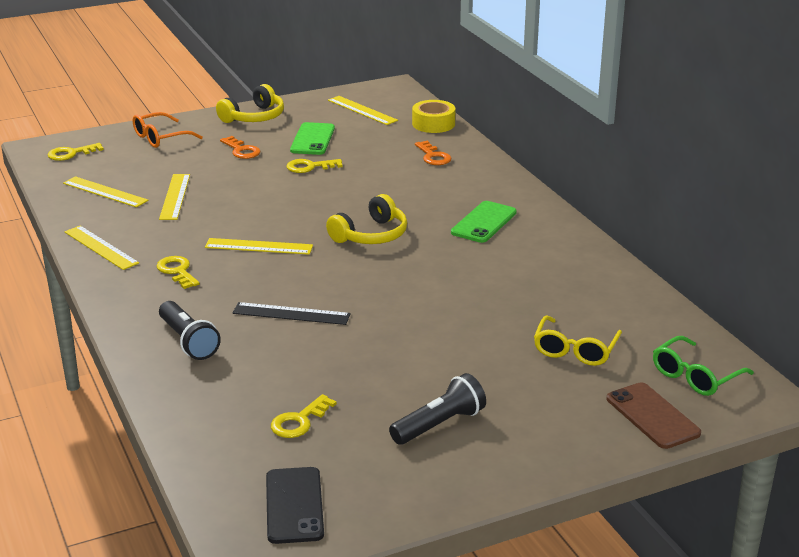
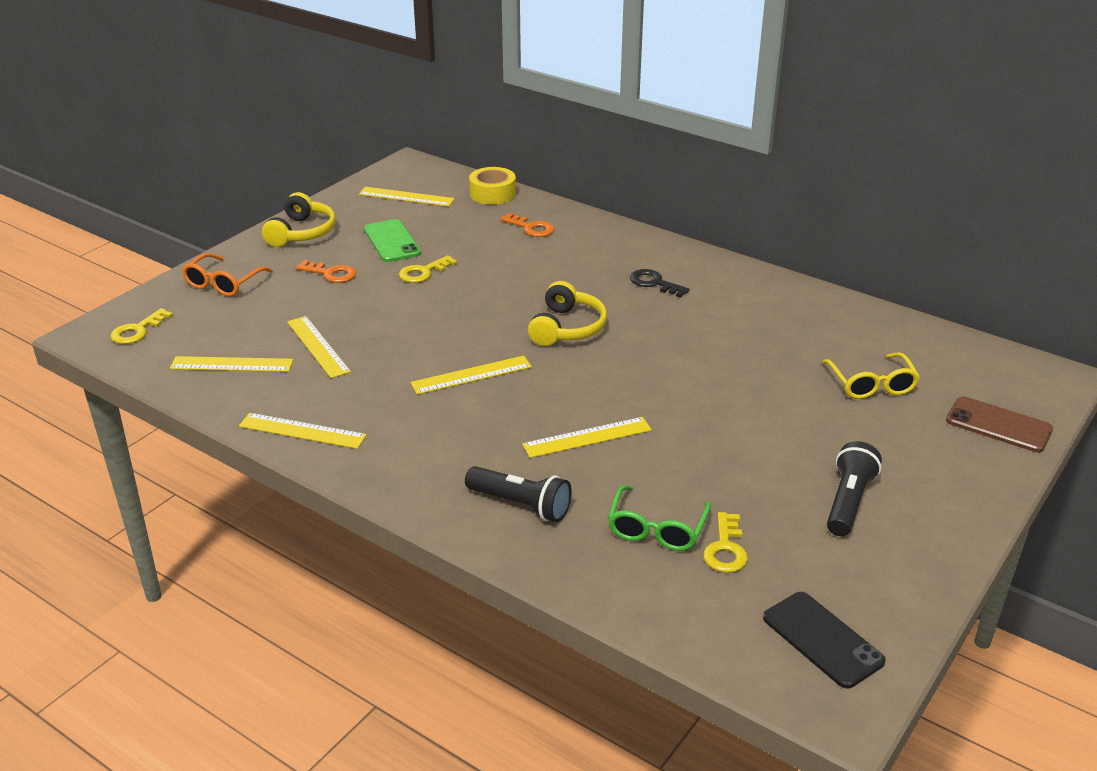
camera: 30 degrees left, 5 degrees up
yellow key [156,256,200,289] -> none
black ruler [233,302,351,325] -> yellow ruler [522,417,652,458]
green phone [451,201,517,243] -> black key [630,269,690,298]
green glasses [653,336,754,396] -> green glasses moved to [608,485,711,551]

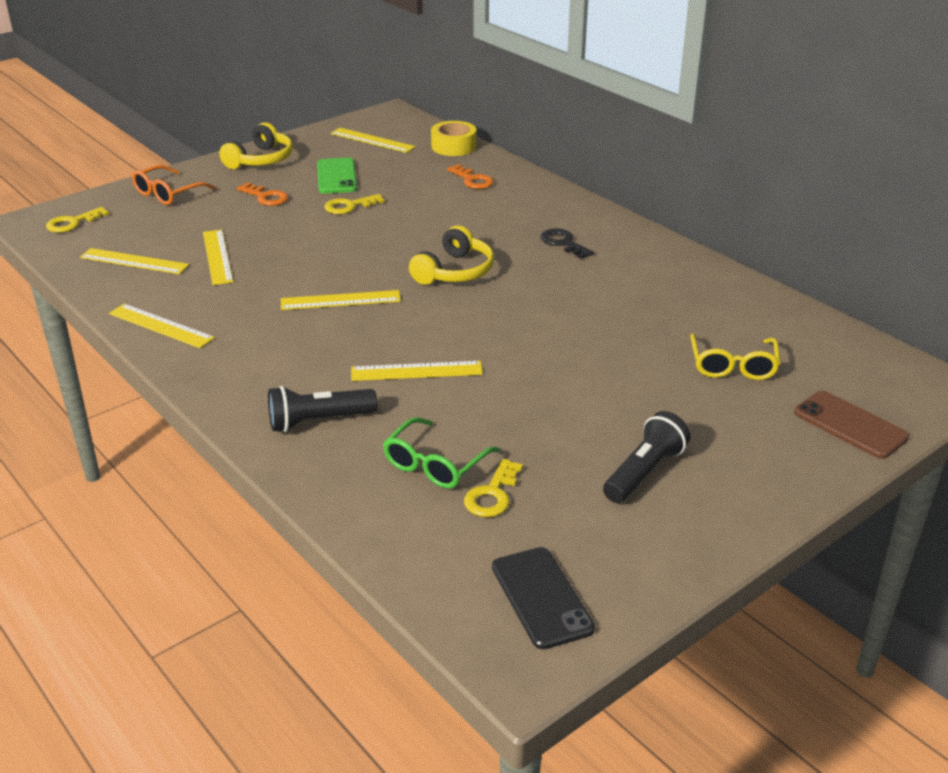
camera: 15 degrees right, 0 degrees up
black flashlight [465,466,572,522] -> black flashlight turned 120 degrees clockwise [268,386,377,432]

